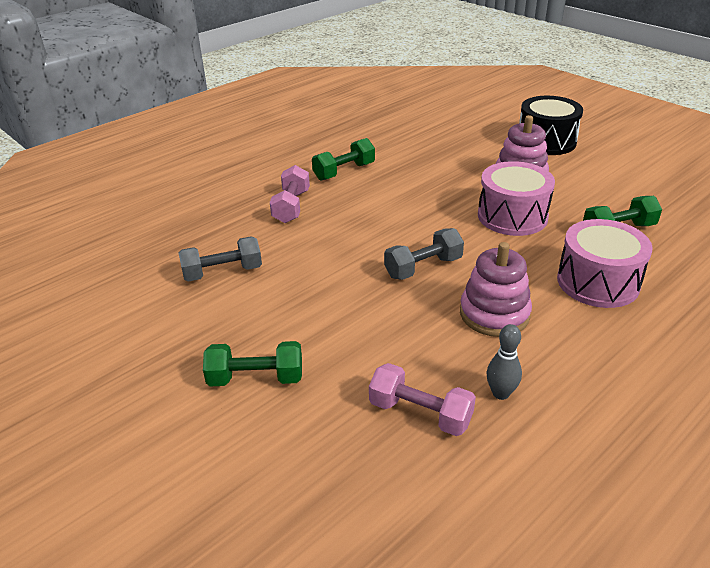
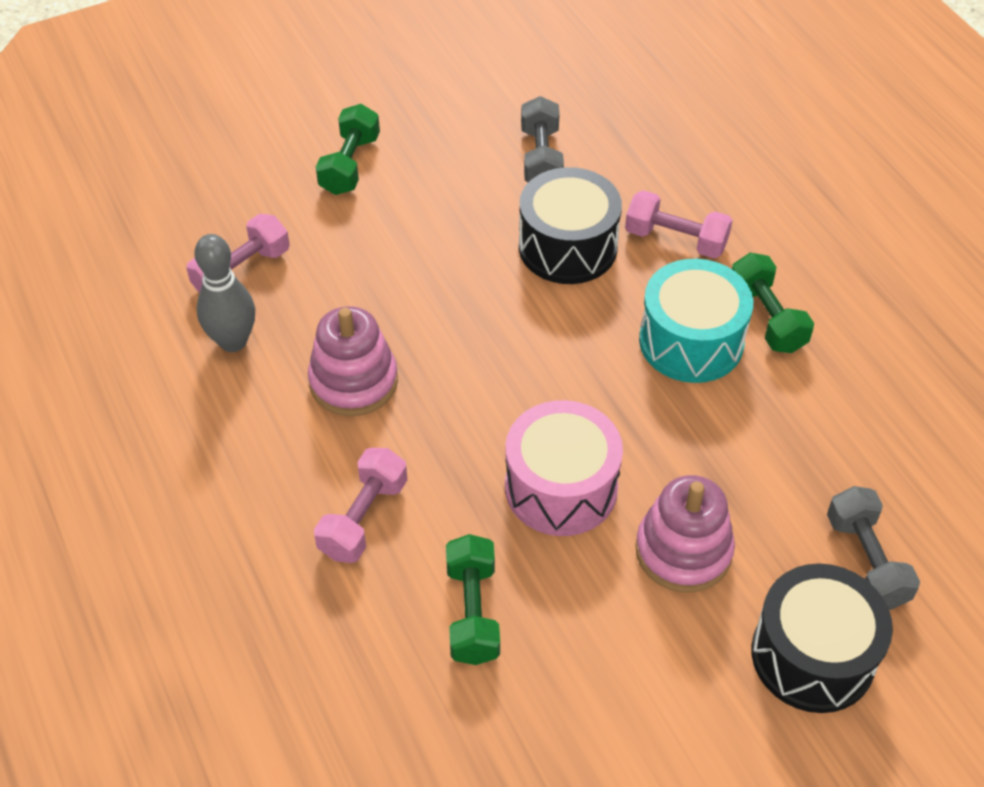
camera: 105 degrees right, 15 degrees up
grey dumbbell [384,228,464,280] -> grey dumbbell moved to [827,486,920,610]
grey bowling pin [486,324,522,400] -> grey bowling pin [194,234,255,352], size x1.53
pink drum [557,219,653,308] -> pink dumbbell [314,448,407,563]
none -> black drum [519,167,622,284]
none -> turquoise drum [639,259,753,383]

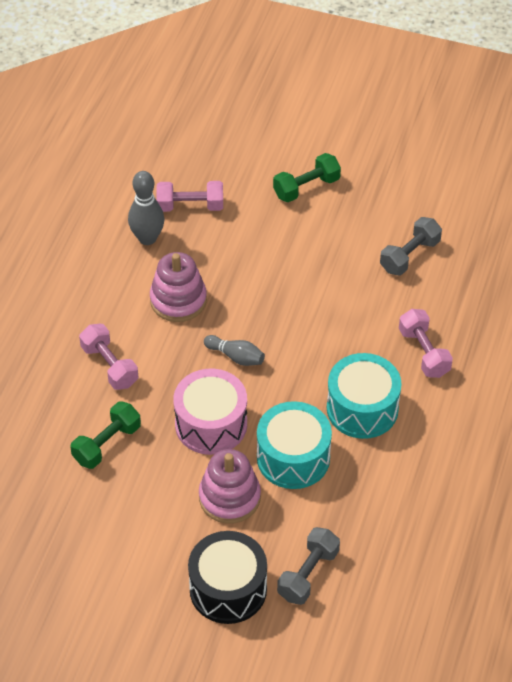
camera: 45 degrees right, 0 degrees up
pink dumbbell [314,448,407,563] -> pink dumbbell turned 75 degrees clockwise [79,324,138,390]
black drum [519,167,622,284] -> none
green dumbbell [732,253,814,353] -> none
none -> grey bowling pin [204,335,265,366]
none -> turquoise drum [257,401,332,489]

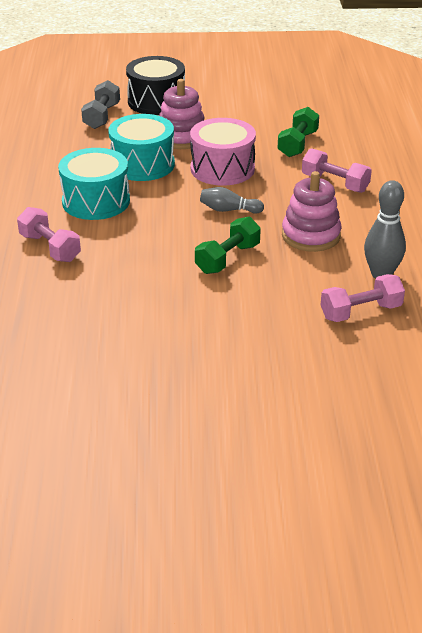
camera: 160 degrees right, 15 degrees down
green dumbbell [273,153,341,202] -> green dumbbell moved to [195,217,261,274]
grey dumbbell [380,217,442,275] -> none

